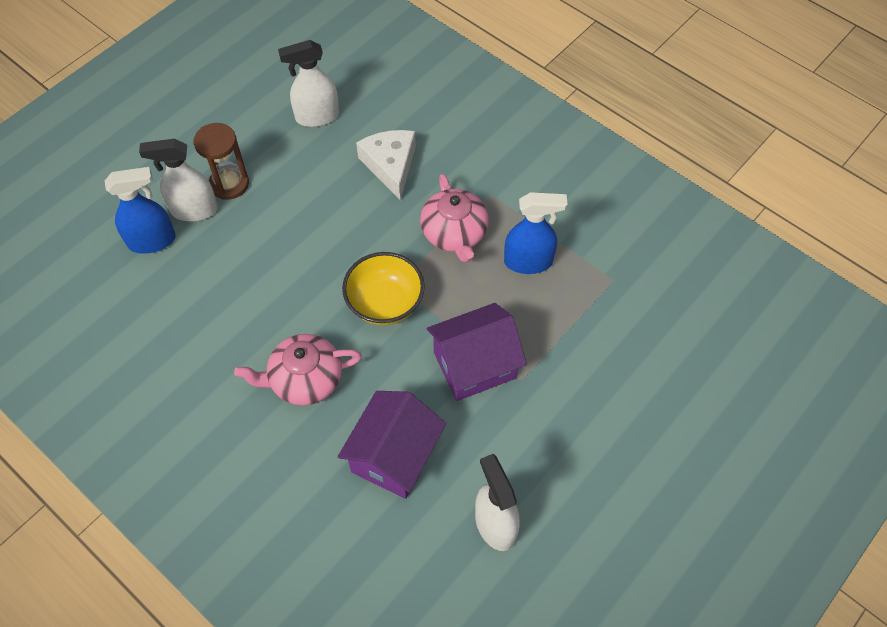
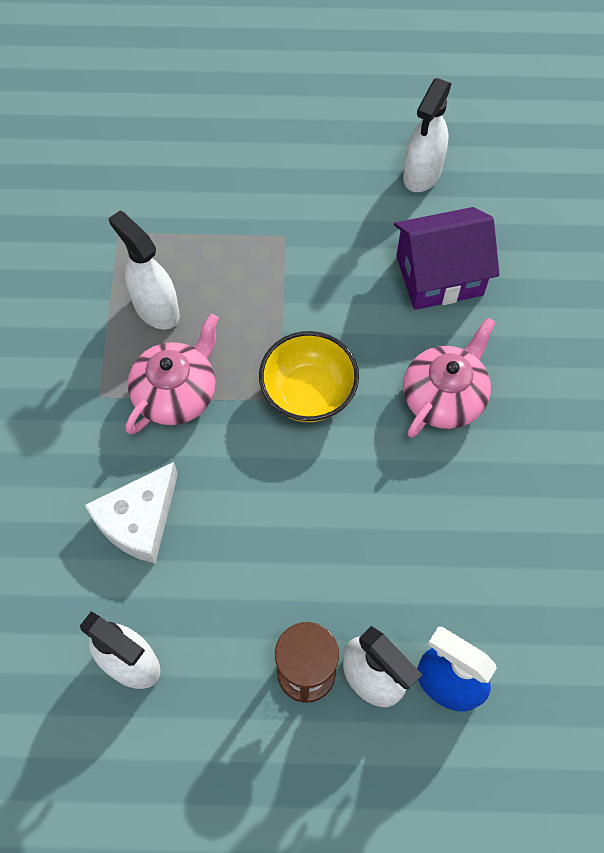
camera: 130 degrees left, 5 degrees up
pink teapot [234,334,362,405] -> pink teapot turned 90 degrees counterclockwise [403,317,496,438]
purple house [427,303,527,401] -> none
blue spray bottle [504,192,567,274] -> white spray bottle [108,211,180,330]

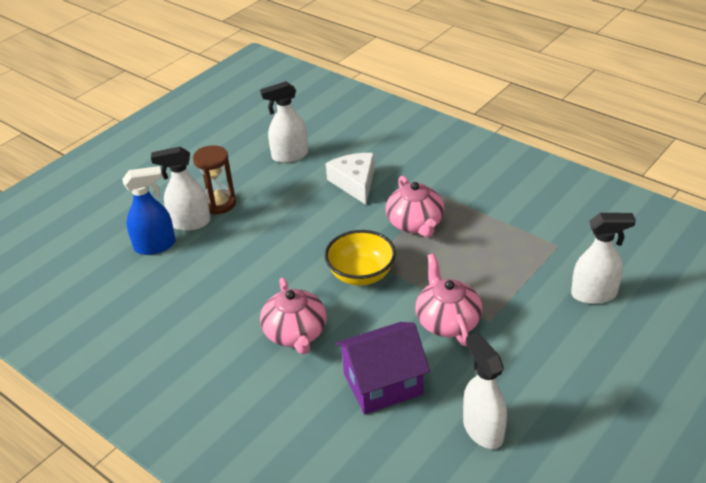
camera: 130 degrees right, 25 degrees down
white spray bottle [108,211,180,330] -> white spray bottle moved to [571,213,636,304]
purple house [394,207,500,310] -> purple house turned 45 degrees clockwise [335,322,430,414]
none -> pink teapot [415,254,482,346]

